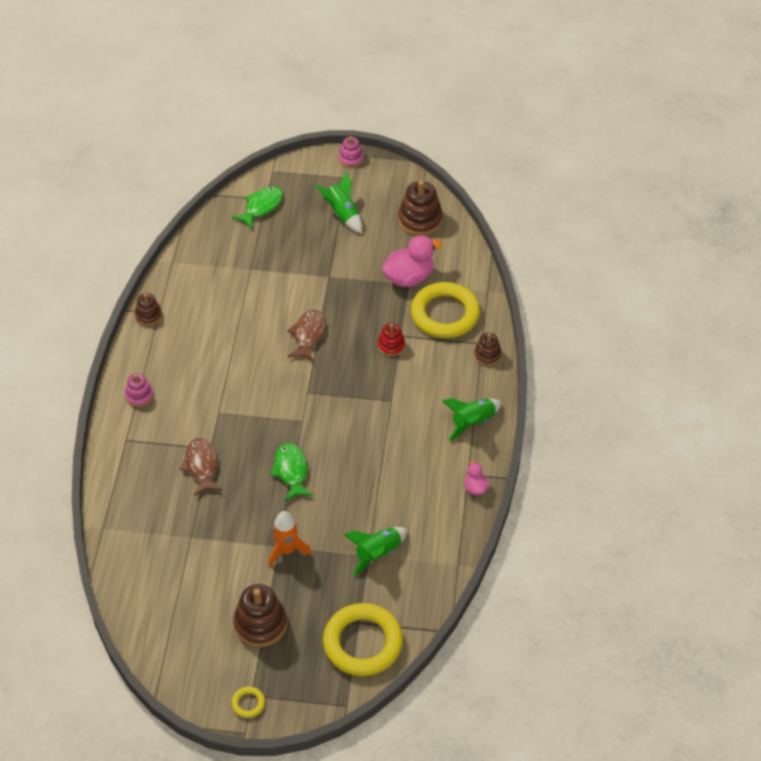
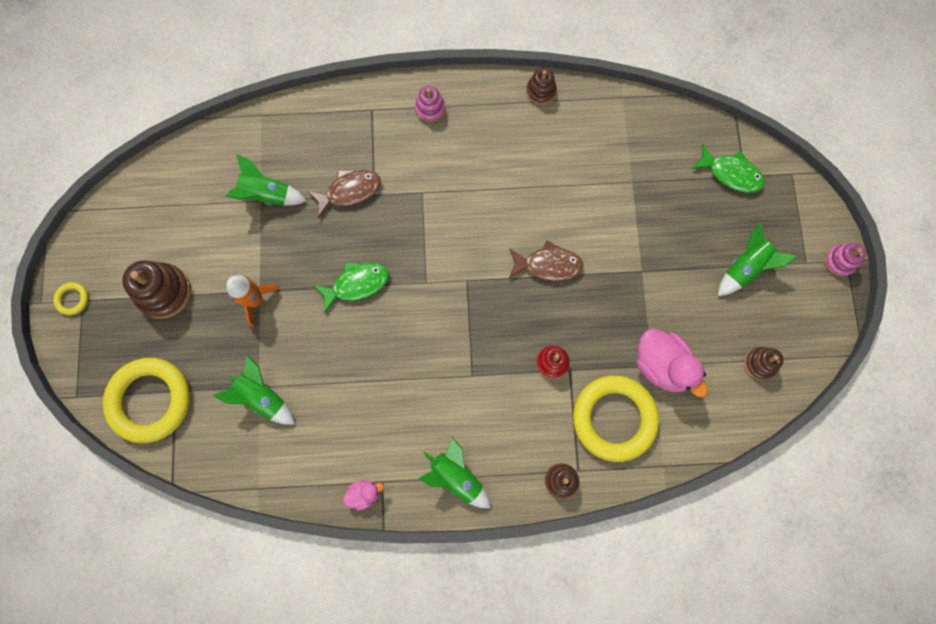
camera: 80 degrees right, 25 degrees up
brown stacking toy [398,180,443,236] -> brown stacking toy [744,347,784,380], size x0.58
none -> green rocket [225,154,307,206]

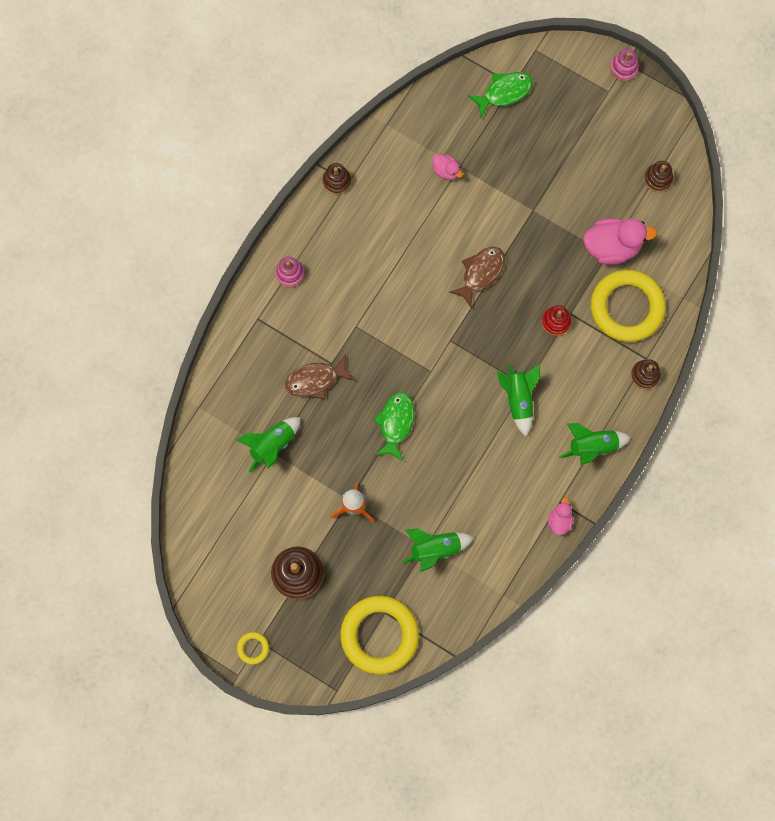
camera: 55 degrees left, 0 degrees up
brown fish [308,170,381,219] -> brown fish turned 120 degrees counterclockwise [285,354,355,400]
green rocket [718,223,797,296] -> green rocket moved to [497,364,540,436]
none -> pink duck [432,154,463,180]

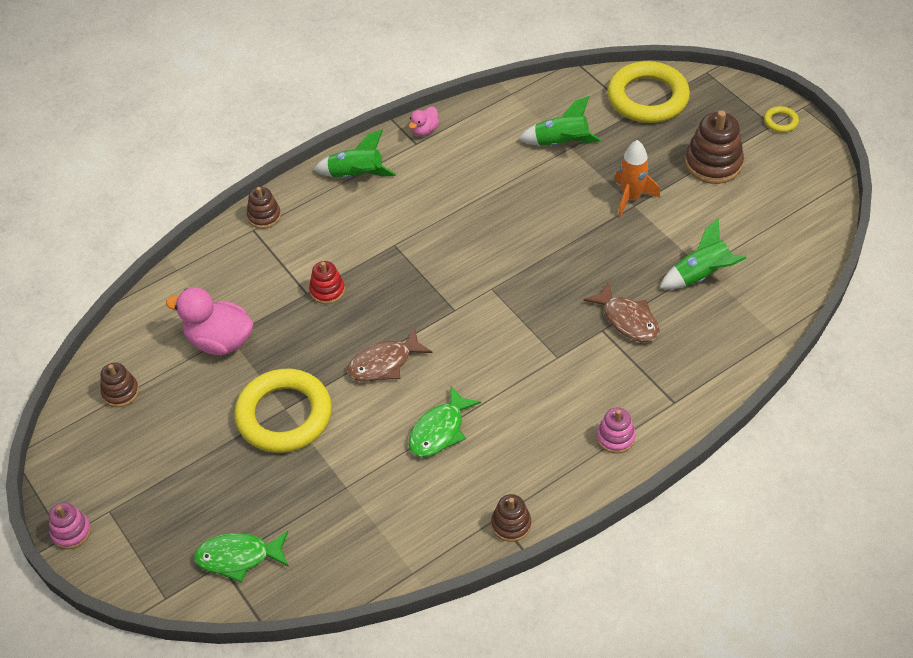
camera: 155 degrees left, 25 degrees down
brown fish [285,354,355,400] -> brown fish turned 45 degrees clockwise [583,281,660,342]
green fish [373,392,415,461] -> green fish moved to [409,386,481,457]
pink duck [432,154,463,180] -> none
green rocket [497,364,540,436] -> none
yellow ring [591,270,666,342] -> yellow ring moved to [234,369,332,453]

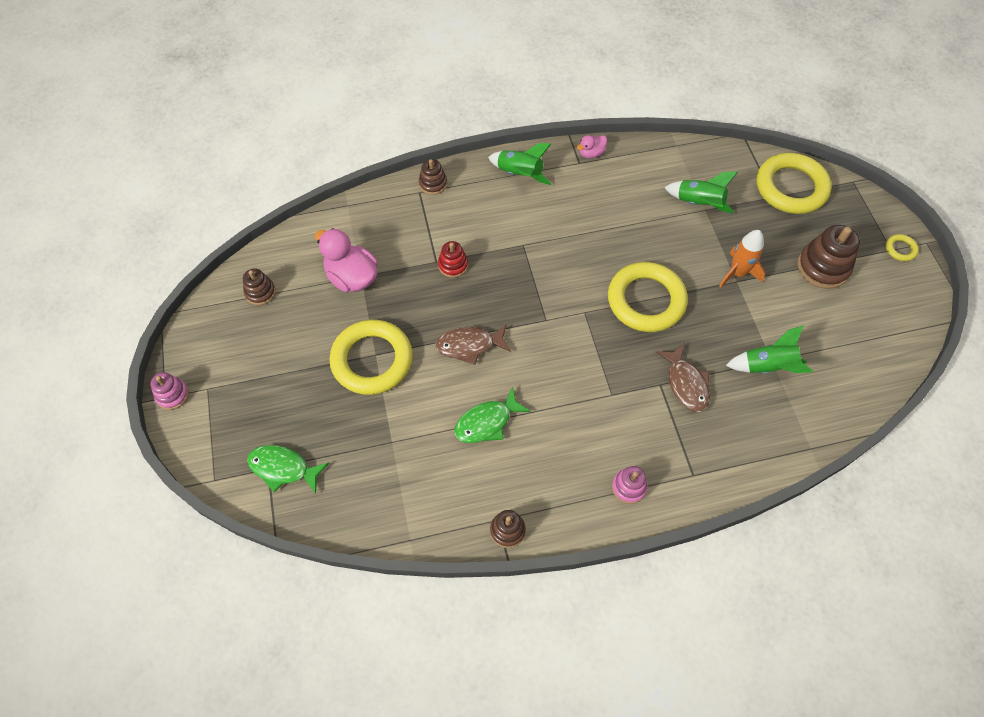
camera: 20 degrees right, 10 degrees up
none -> yellow ring [608,262,688,332]

